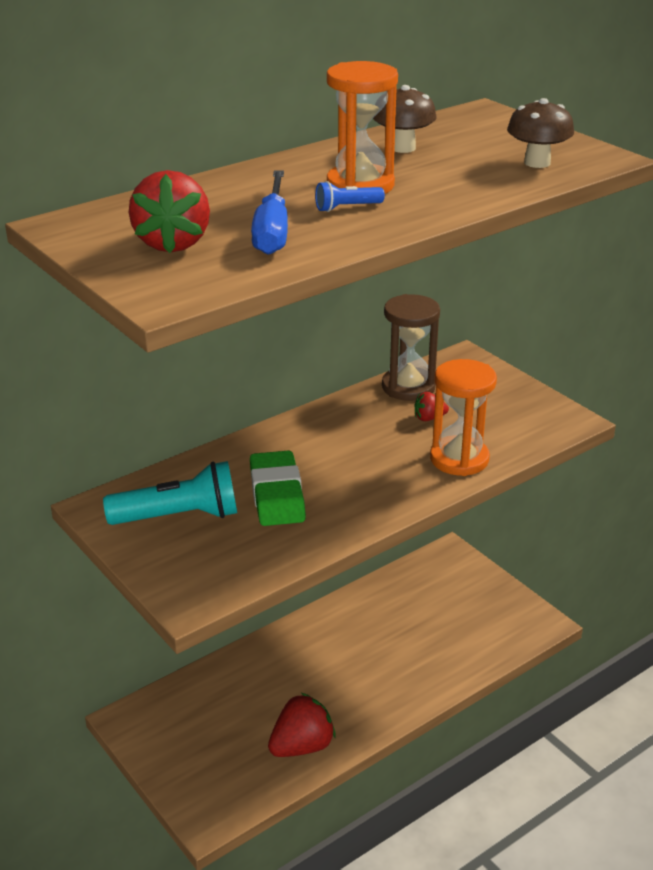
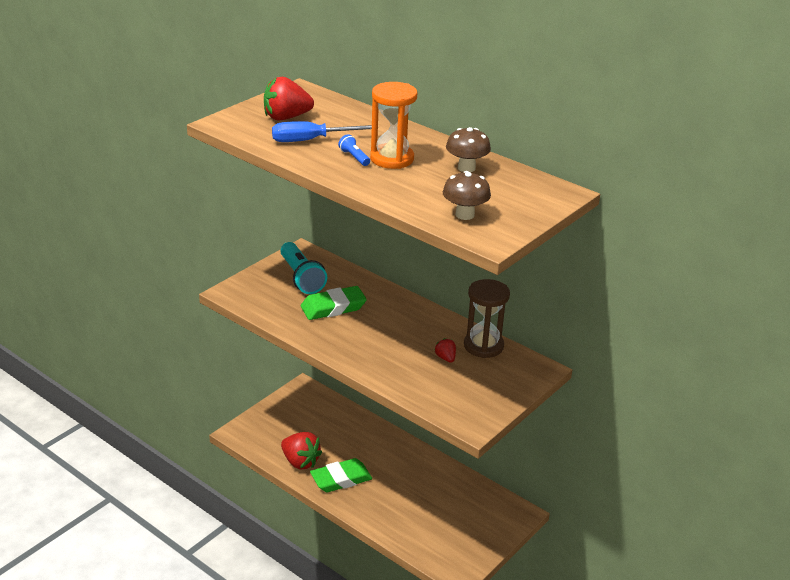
camera: 75 degrees right, 0 degrees up
orange hourglass [430,359,497,476] -> none
none -> green eraser [310,458,372,492]

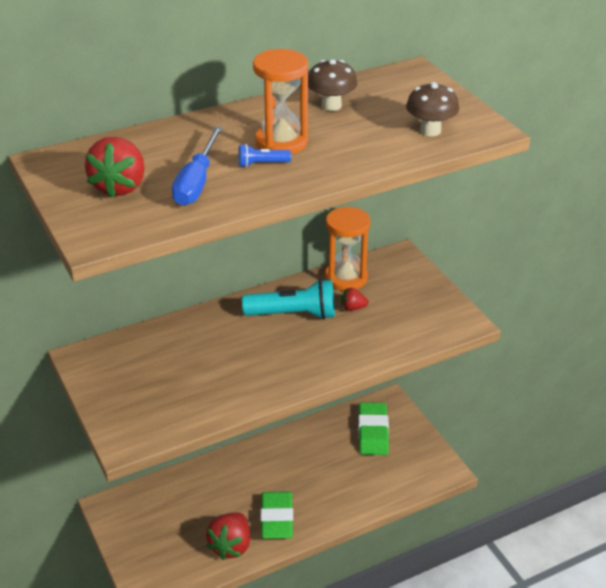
camera: 65 degrees left, 5 degrees up
turquoise flashlight [280,242,327,294] -> turquoise flashlight moved to [242,279,335,320]
red strawberry [281,432,322,470] -> red strawberry turned 135 degrees clockwise [206,512,250,560]
green eraser [301,286,367,320] -> green eraser moved to [358,402,389,455]
brown hourglass [464,279,510,358] -> orange hourglass [325,206,370,291]

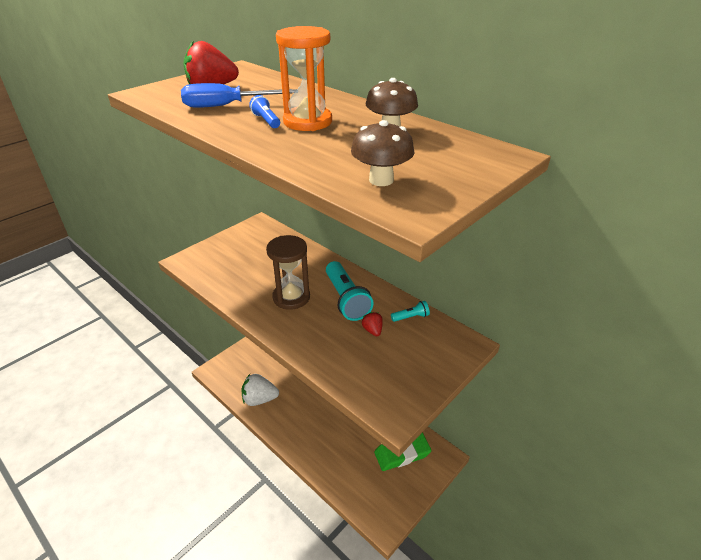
camera: 70 degrees right, 0 degrees up
red strawberry [206,512,250,560] -> white strawberry [241,374,279,406]
green eraser [260,491,293,539] -> none
orange hourglass [325,206,370,291] -> turquoise flashlight [391,301,430,322]
none -> brown hourglass [266,235,310,310]

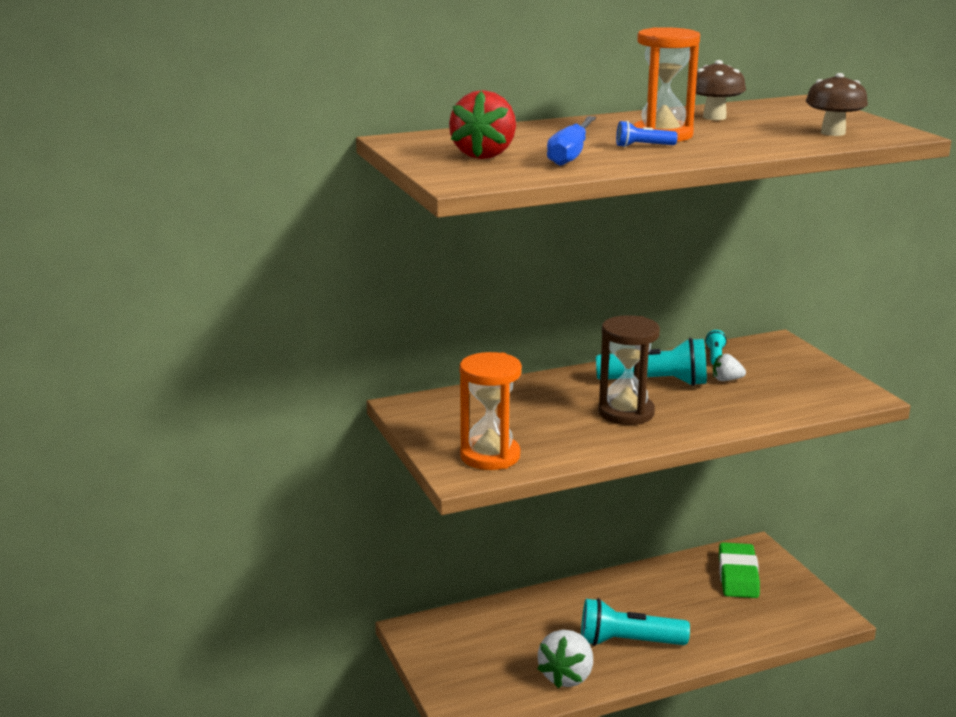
camera: 65 degrees left, 15 degrees down
red strawberry [362,312,383,336] -> white strawberry [713,354,746,381]
none -> orange hourglass [460,352,522,470]
none -> turquoise flashlight [581,598,690,646]

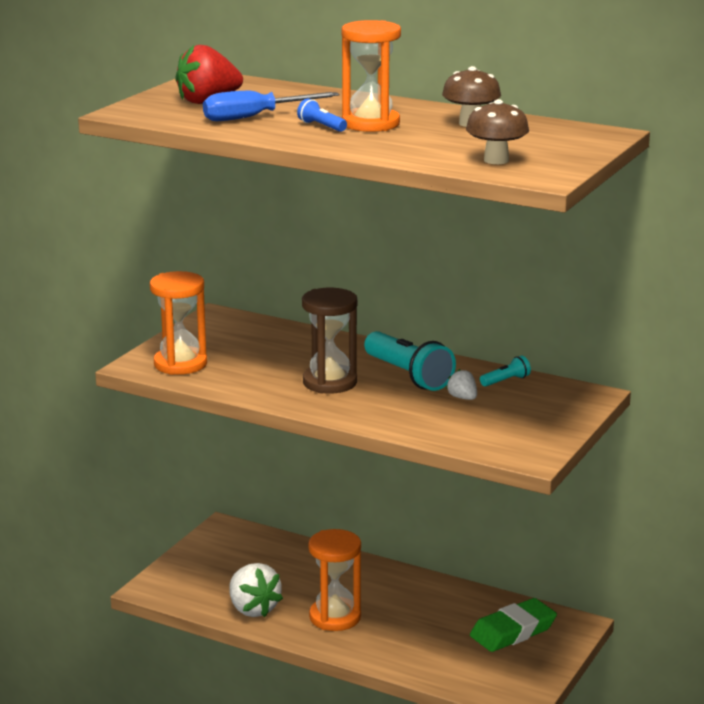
camera: 50 degrees right, 0 degrees up
white strawberry [537,630,593,688] -> white strawberry turned 105 degrees counterclockwise [229,563,283,617]
turquoise flashlight [581,598,690,646] -> orange hourglass [308,529,361,631]

